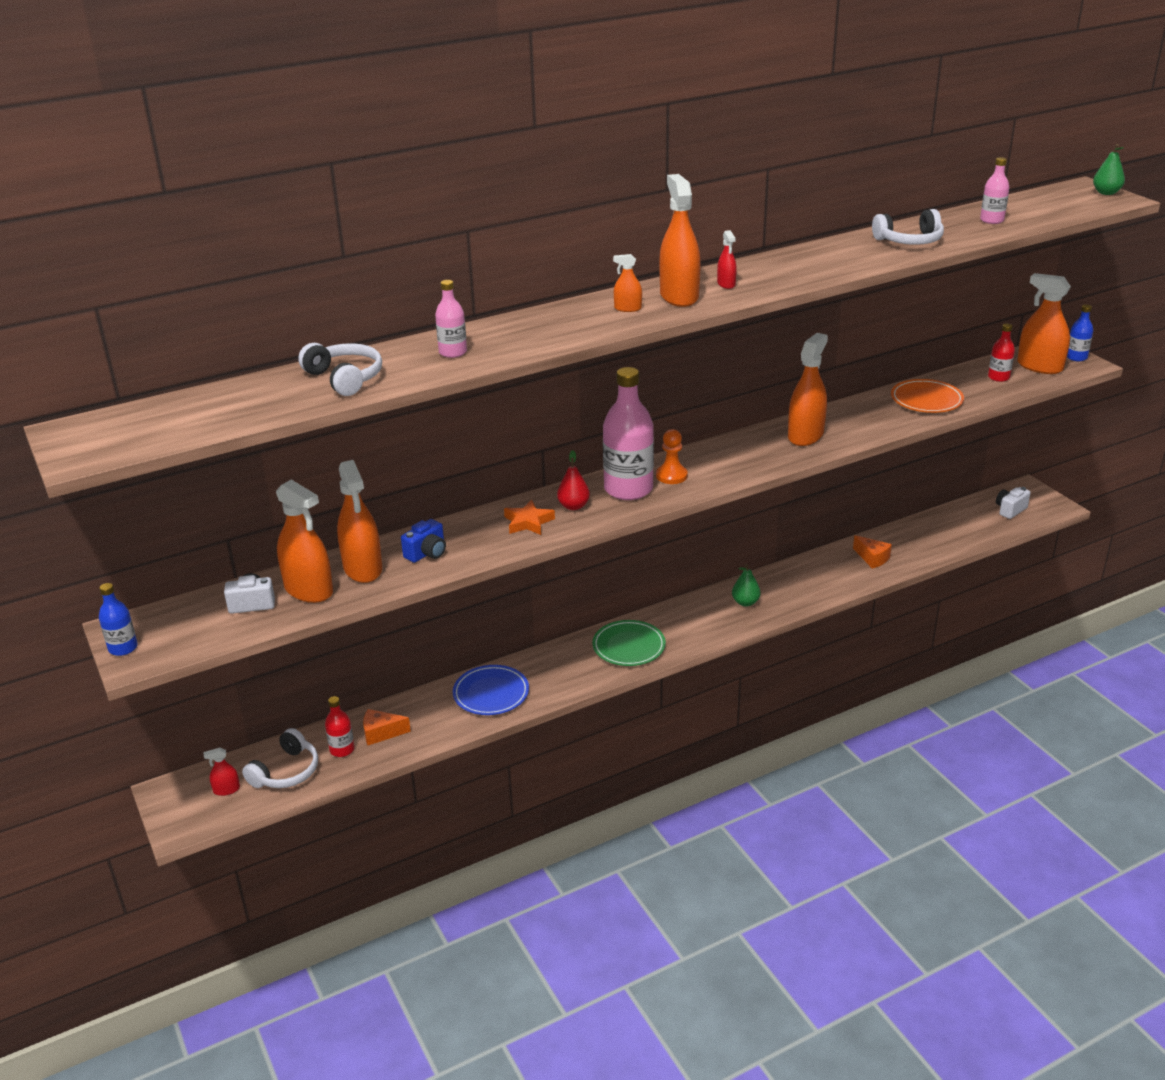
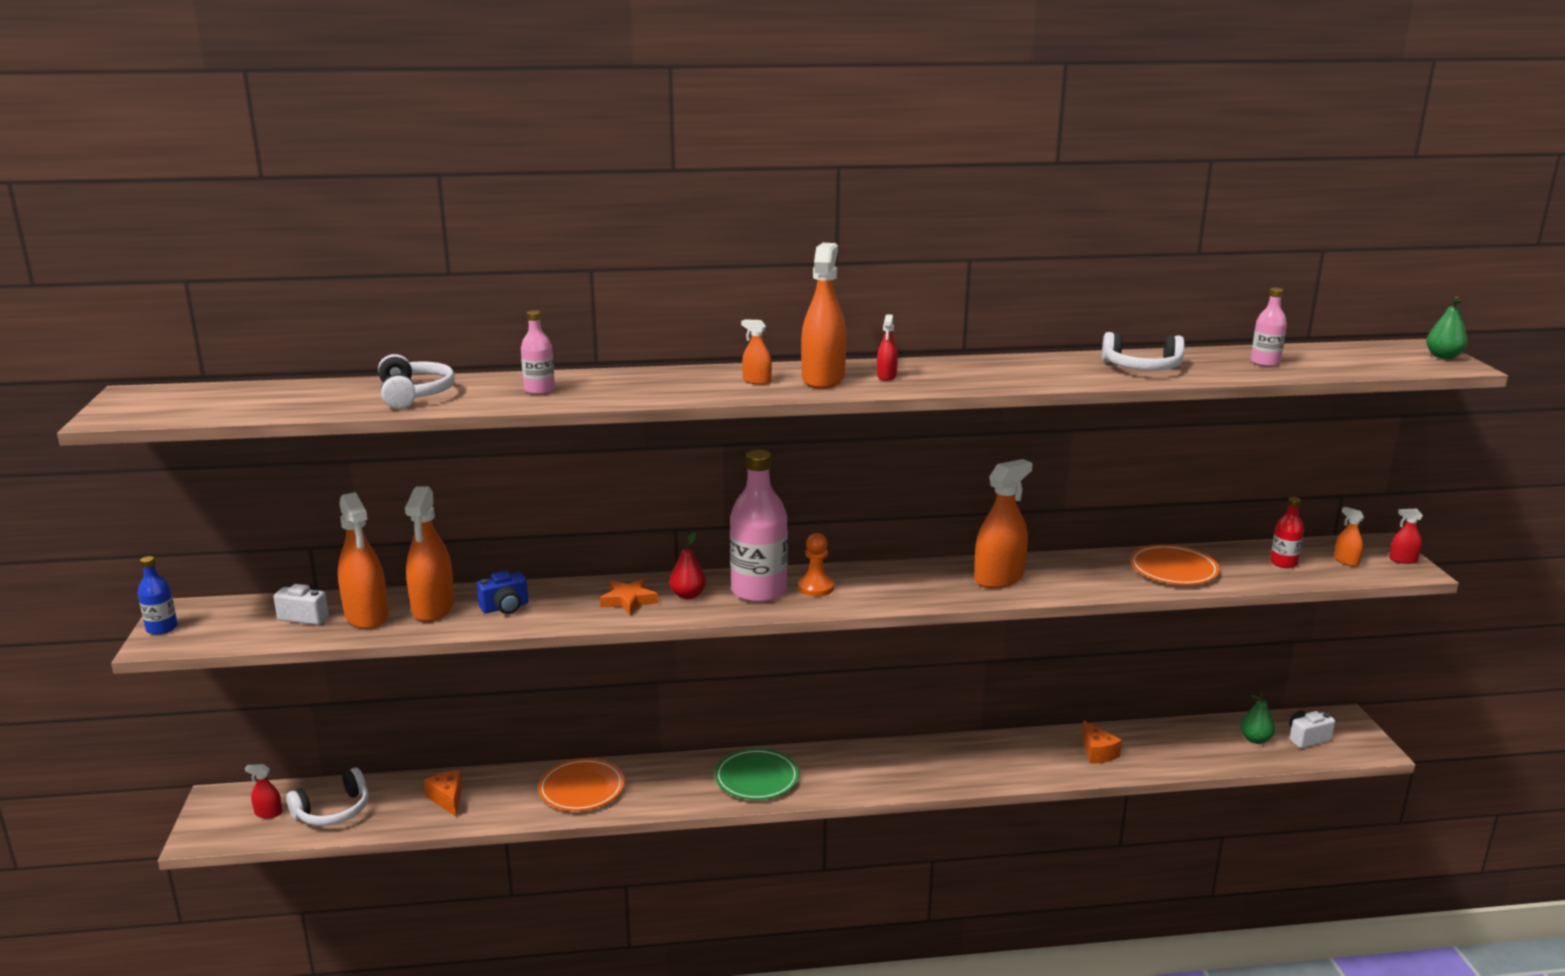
camera: 20 degrees right, 10 degrees down
red bottle [325,696,355,757] -> none
orange cheese [363,709,411,746] -> orange cheese turned 45 degrees clockwise [424,770,463,817]
blue plate [453,665,529,715] -> orange plate [538,758,624,811]
green pear [732,564,761,607] -> green pear moved to [1240,693,1275,744]
orange spray bottle [1017,273,1071,374] -> orange spray bottle [1334,507,1364,567], size x0.47
blue bottle [1067,304,1093,361] -> red spray bottle [1389,509,1423,564]

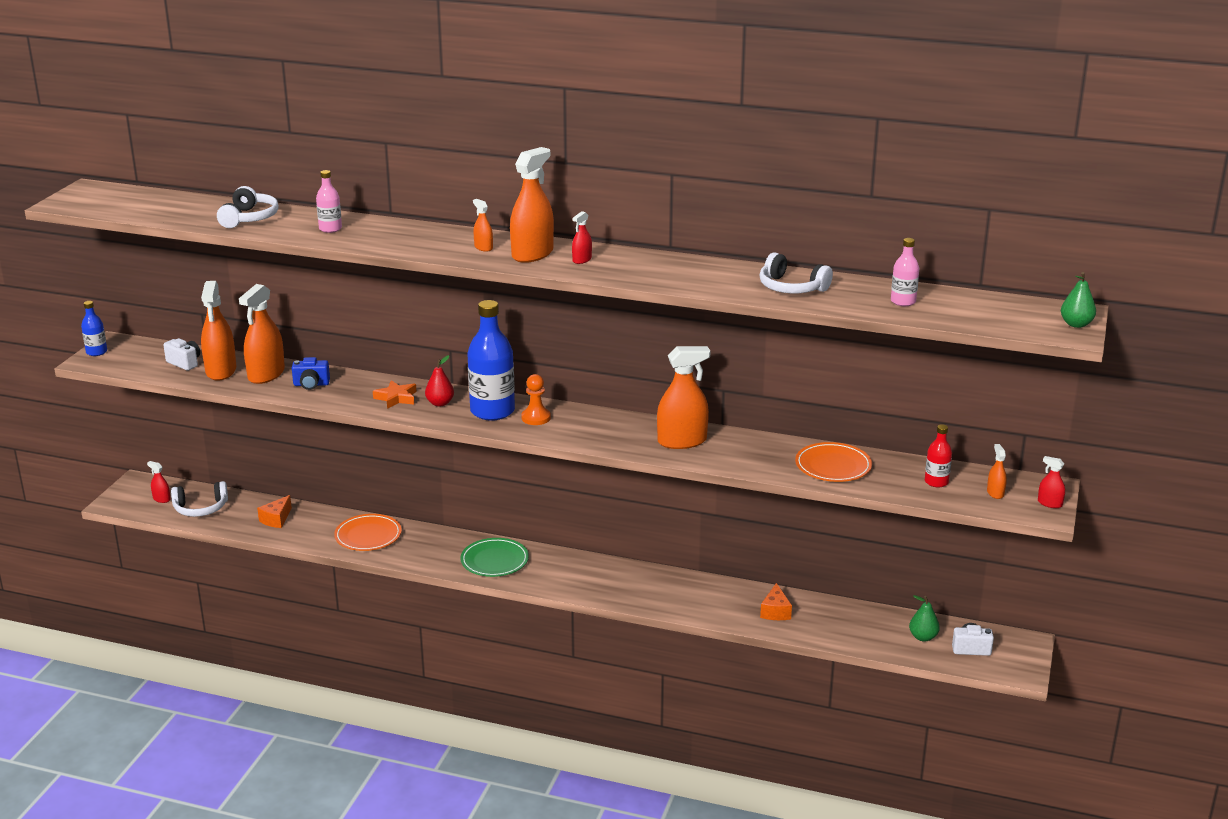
camera: 25 degrees right, 5 degrees up
orange cheese [424,770,463,817] -> orange cheese turned 150 degrees counterclockwise [257,495,292,528]
pink bottle [730,450,788,603] -> blue bottle [468,300,515,421]

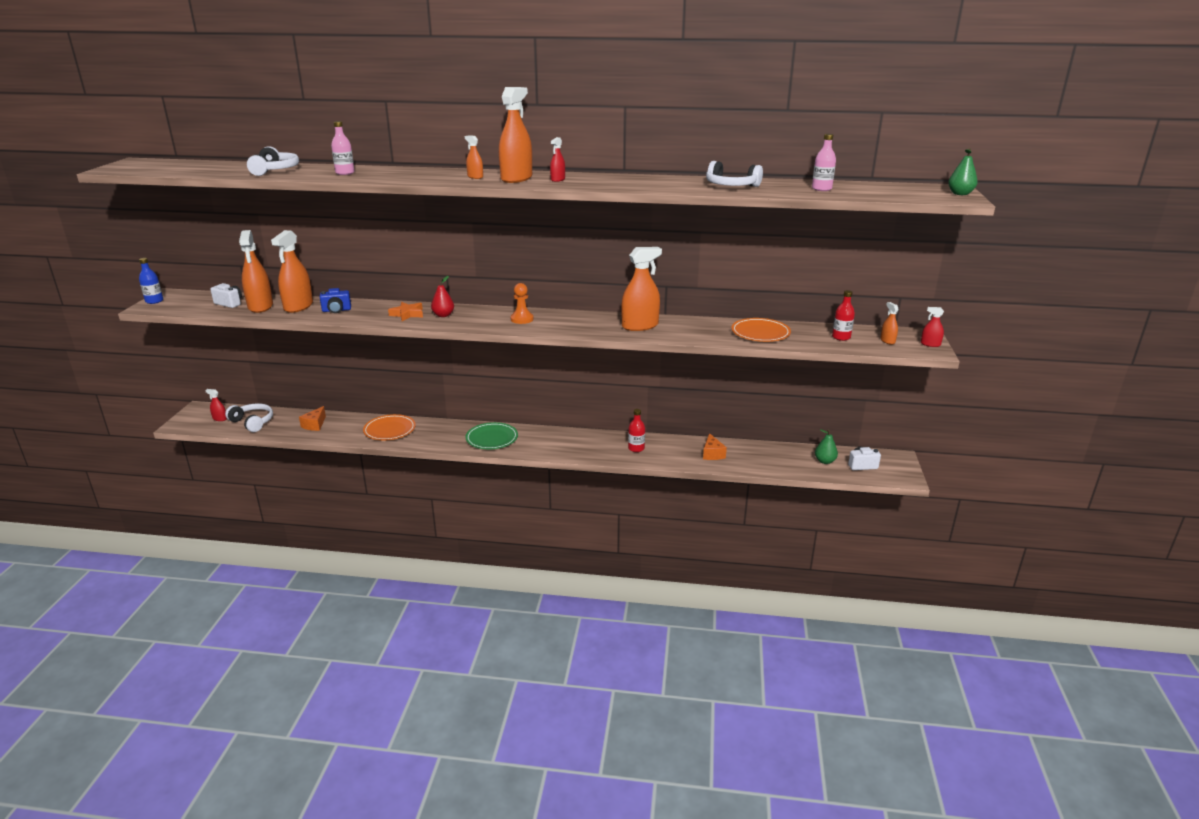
camera: 10 degrees left, 0 degrees up
white headphones [171,481,228,517] -> white headphones turned 120 degrees counterclockwise [225,403,273,432]
blue bottle [468,300,515,421] -> none
none -> red bottle [628,409,645,452]

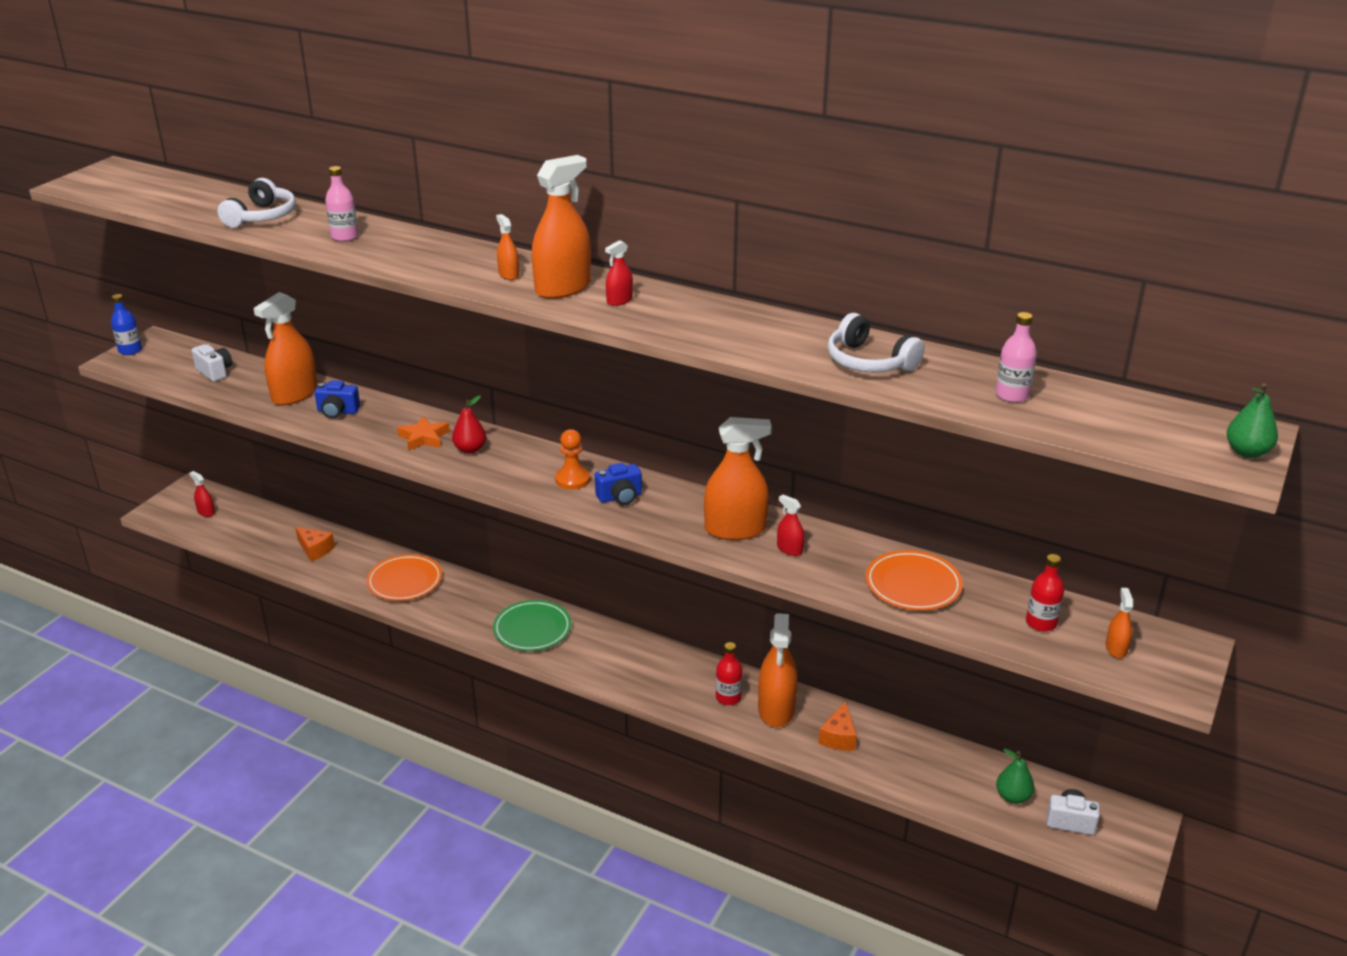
camera: 20 degrees right, 5 degrees up
white headphones [225,403,273,432] -> none
orange spray bottle [239,230,273,313] -> orange spray bottle moved to [758,613,798,727]
orange cheese [299,406,326,431] -> orange cheese turned 90 degrees counterclockwise [295,527,335,561]
red spray bottle [921,307,944,347] -> red spray bottle moved to [777,494,804,556]
none -> blue camera [595,463,642,505]

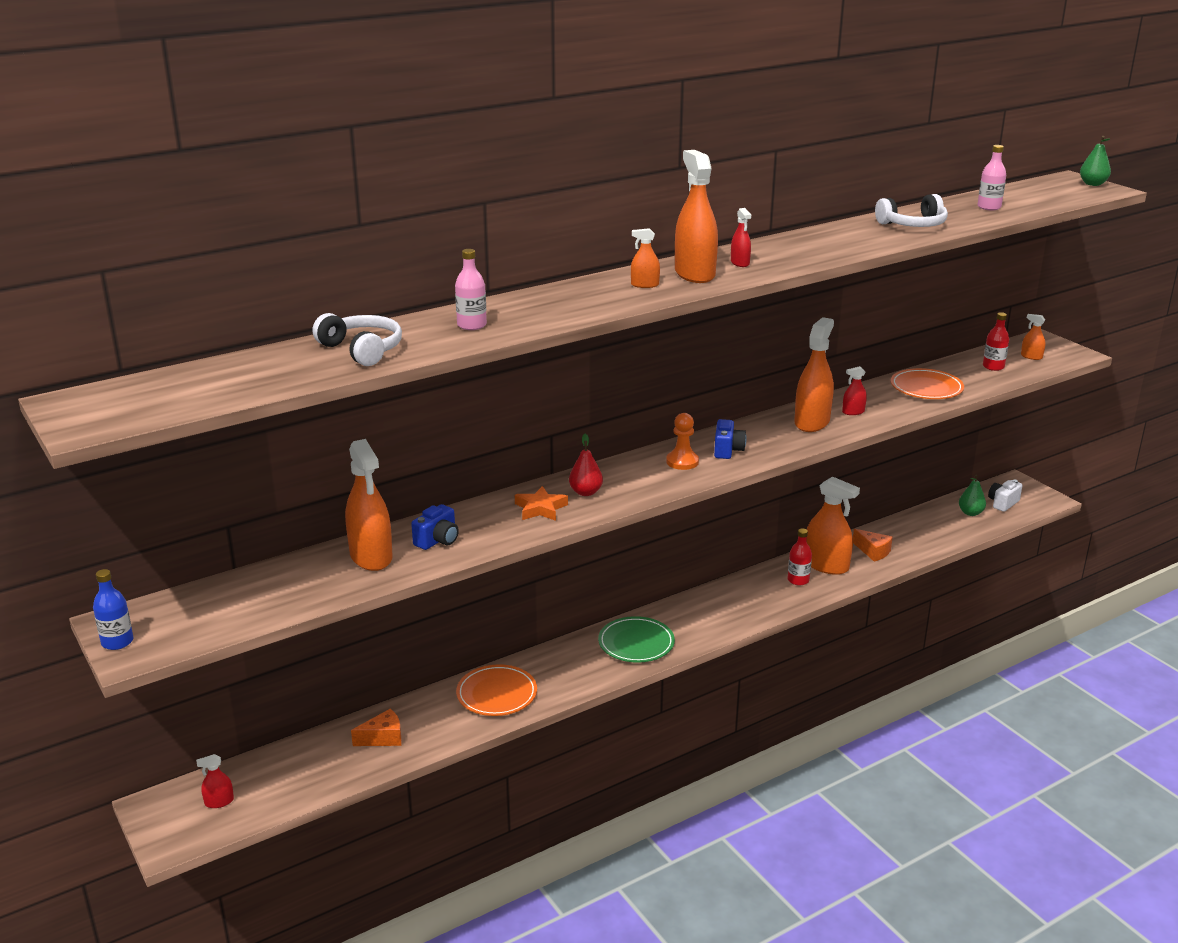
camera: 60 degrees left, 5 degrees down
white camera [192,344,232,382] -> none

